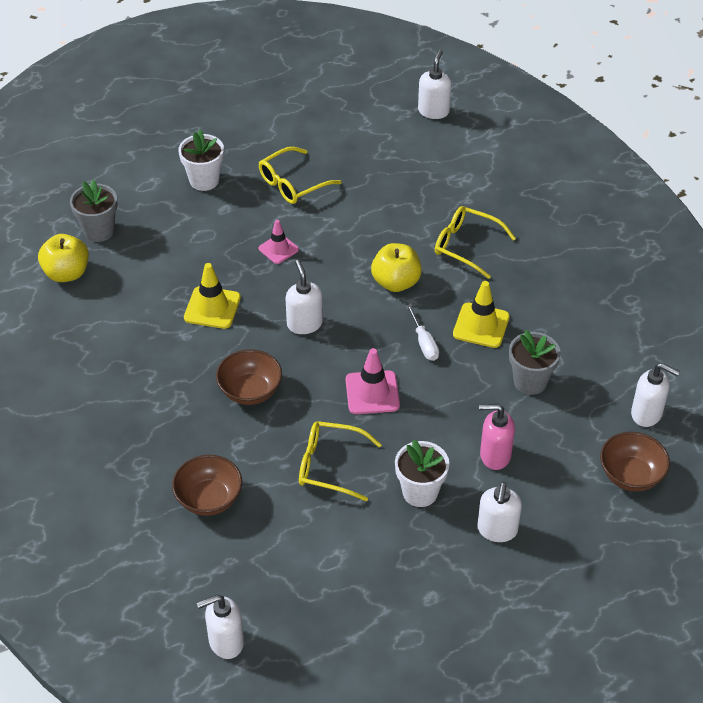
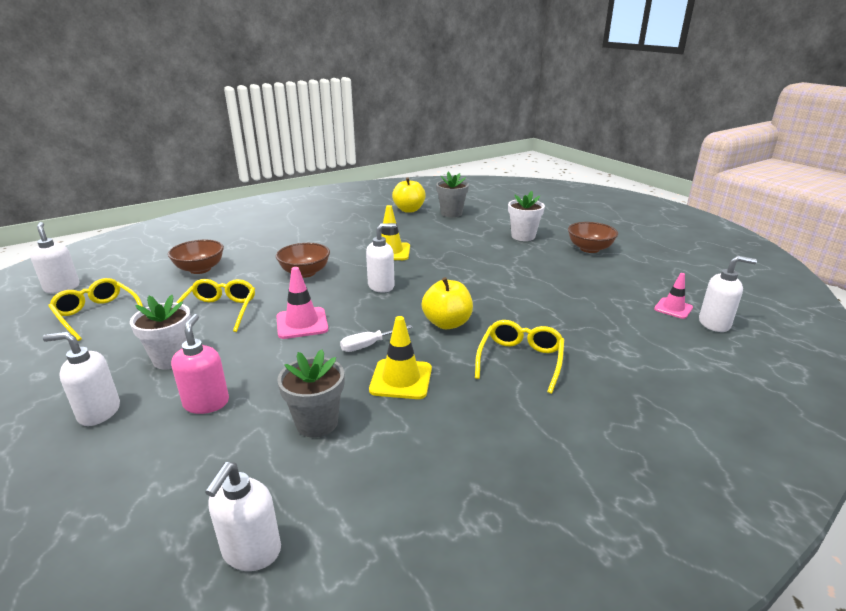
camera: 80 degrees right, 20 degrees down
pink traffic cone [258,220,299,264] -> pink traffic cone moved to [654,273,693,319]
yellow glasses [259,147,341,204] -> yellow glasses moved to [48,278,143,341]
brown bowl [600,432,670,491] -> brown bowl moved to [568,222,618,253]

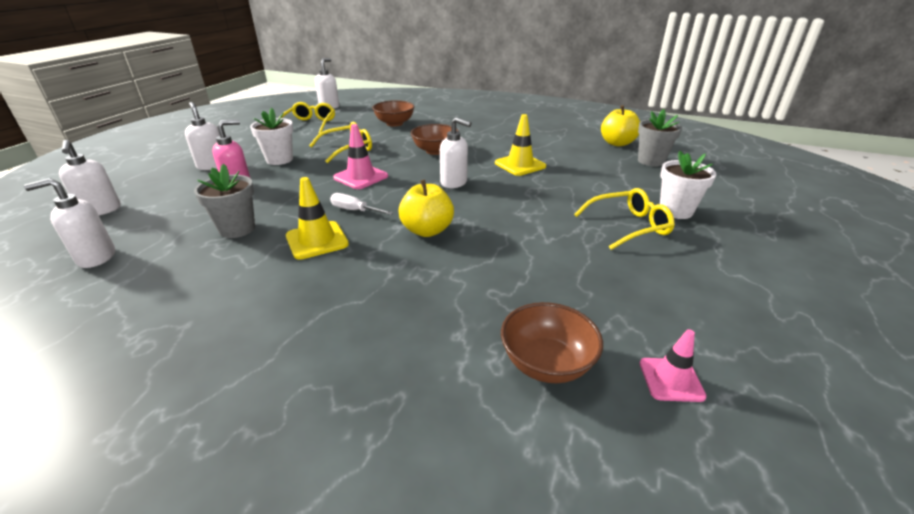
camera: 55 degrees right, 5 degrees up
yellow glasses [475,320,564,394] -> yellow glasses moved to [574,188,675,250]
brown bowl [568,222,618,253] -> brown bowl moved to [501,302,603,383]
white soap dispenser [699,255,757,332] -> white soap dispenser moved to [59,140,121,215]

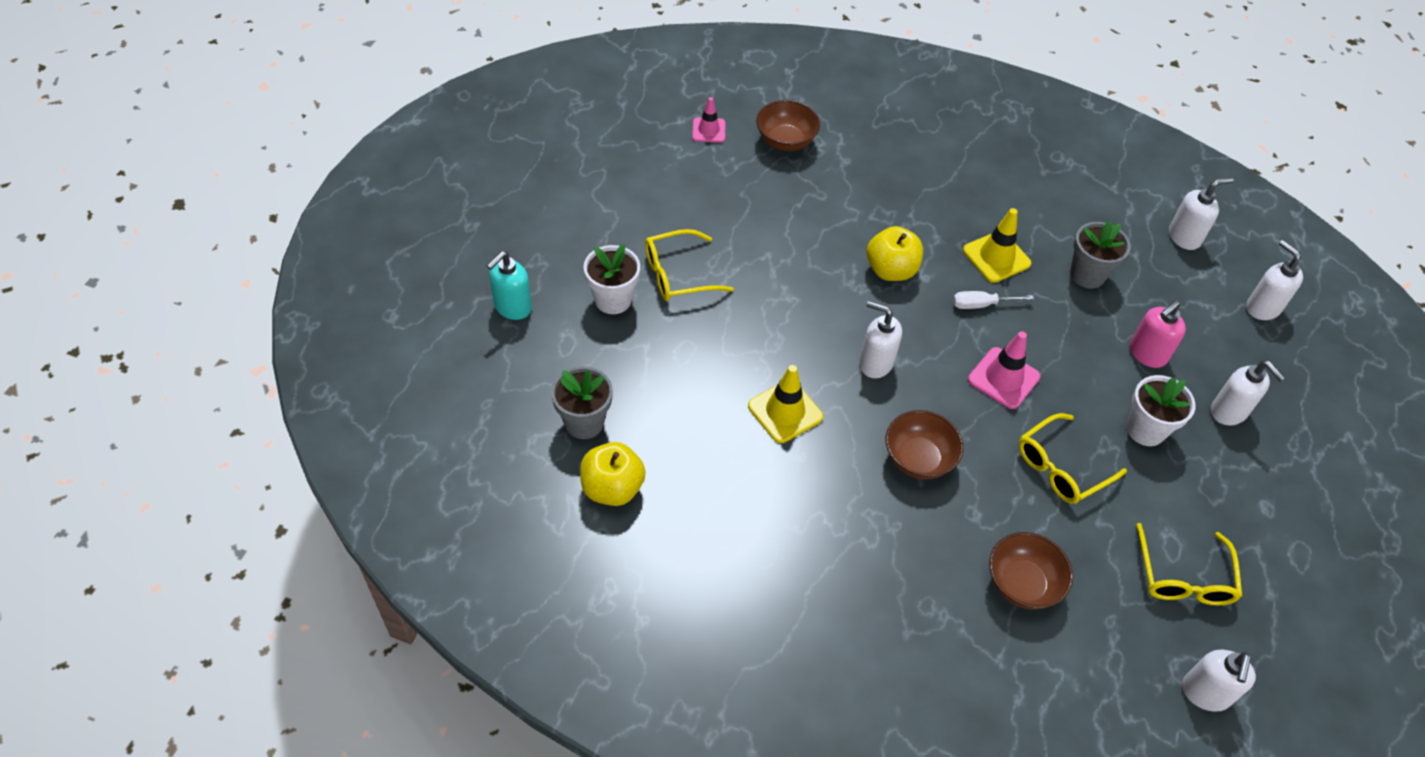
camera: 175 degrees right, 20 degrees up
white screwdriver [330,193,393,215] -> white screwdriver turned 150 degrees clockwise [953,291,1034,309]
none -> turquoise soap dispenser [486,251,532,320]

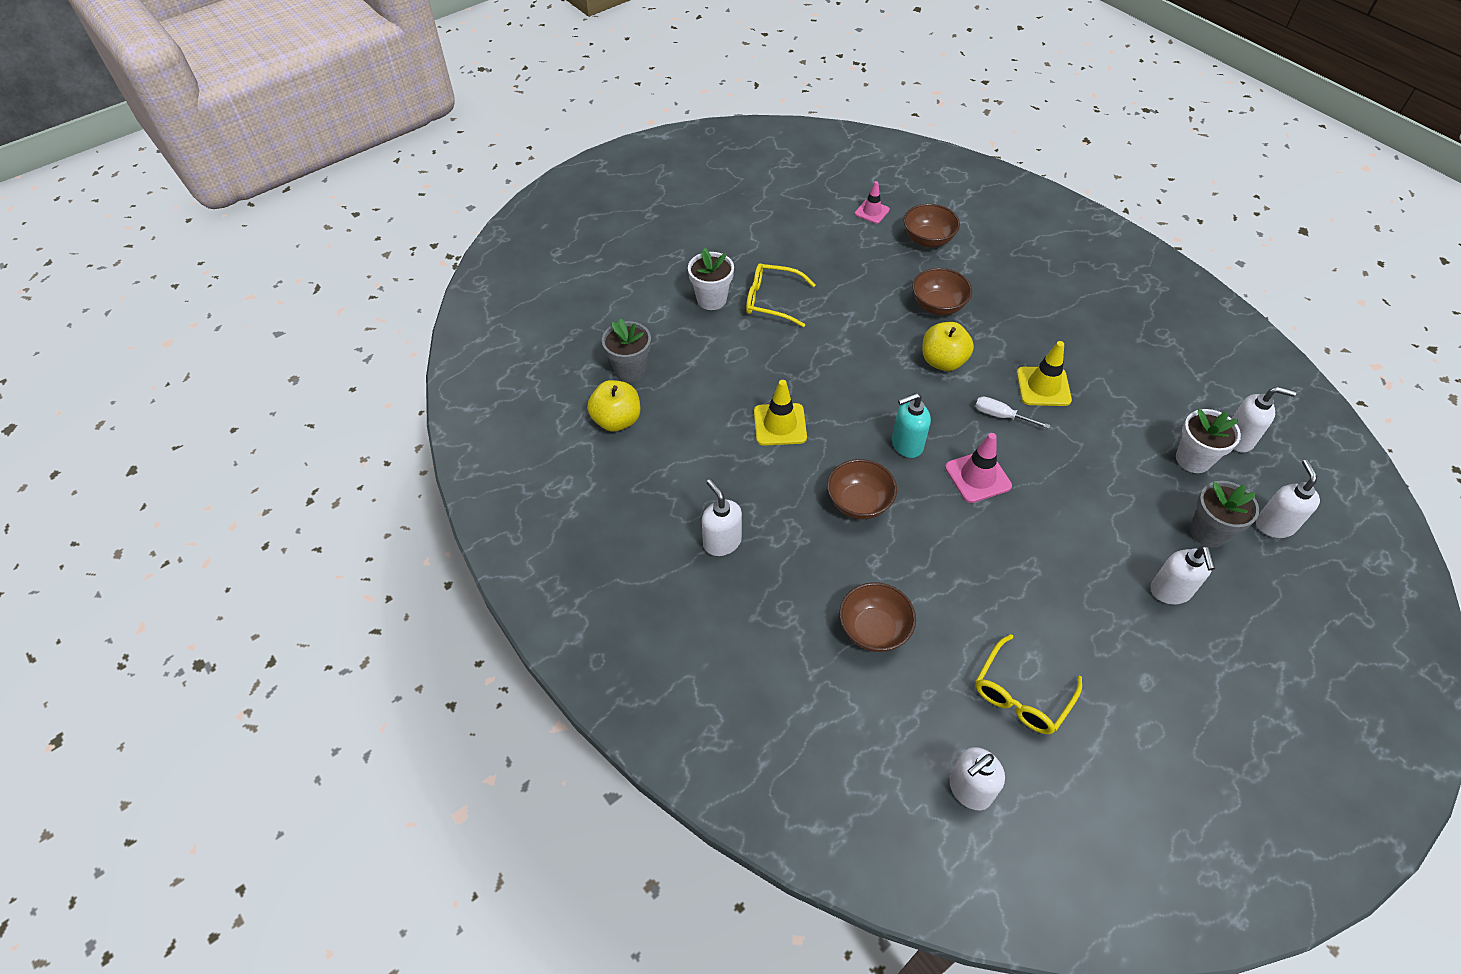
camera: 35 degrees right, 0 degrees up
turquoise soap dispenser [486,251,532,320] -> turquoise soap dispenser moved to [892,393,931,458]
white soap dispenser [859,301,902,378] -> white soap dispenser moved to [702,479,742,556]
yellow glasses [1019,413,1127,504] -> none
grey flower pot [1070,220,1131,289] -> grey flower pot moved to [1190,481,1259,547]
white flower pot [1127,375,1196,446] -> white flower pot moved to [1176,409,1241,473]
pink soap dispenser [1130,301,1186,368] -> none
none -> brown bowl [912,268,972,315]

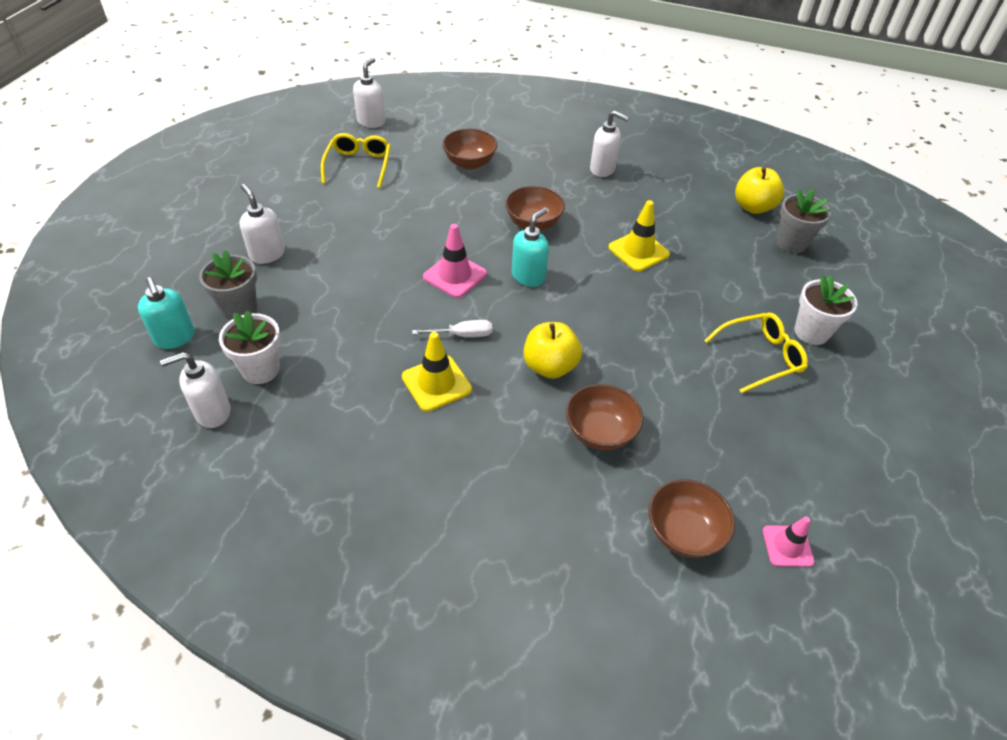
camera: 145 degrees right, 5 degrees down
white soap dispenser [1256,460,1320,538] -> turquoise soap dispenser [138,277,195,349]

